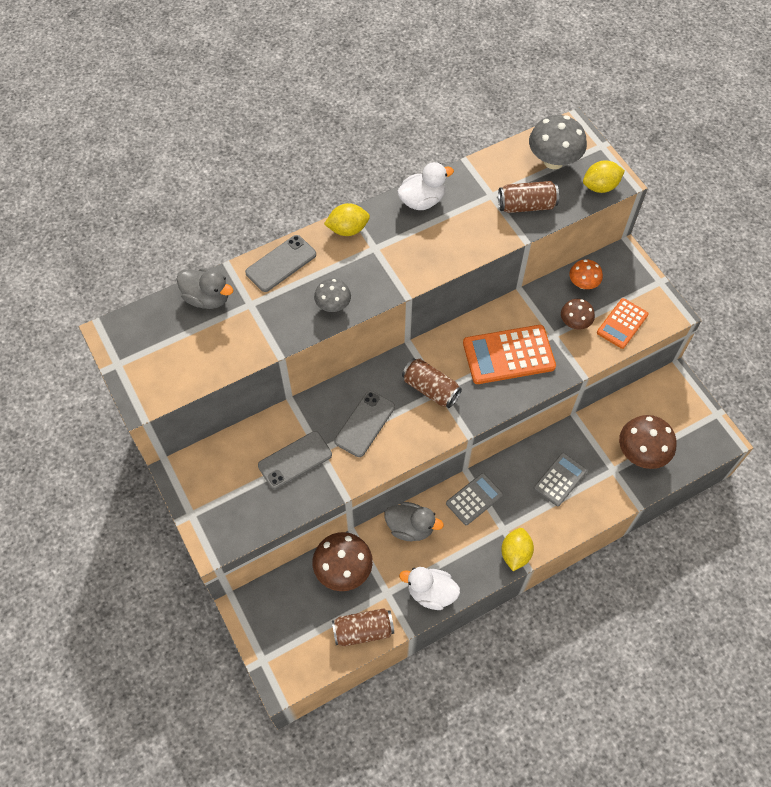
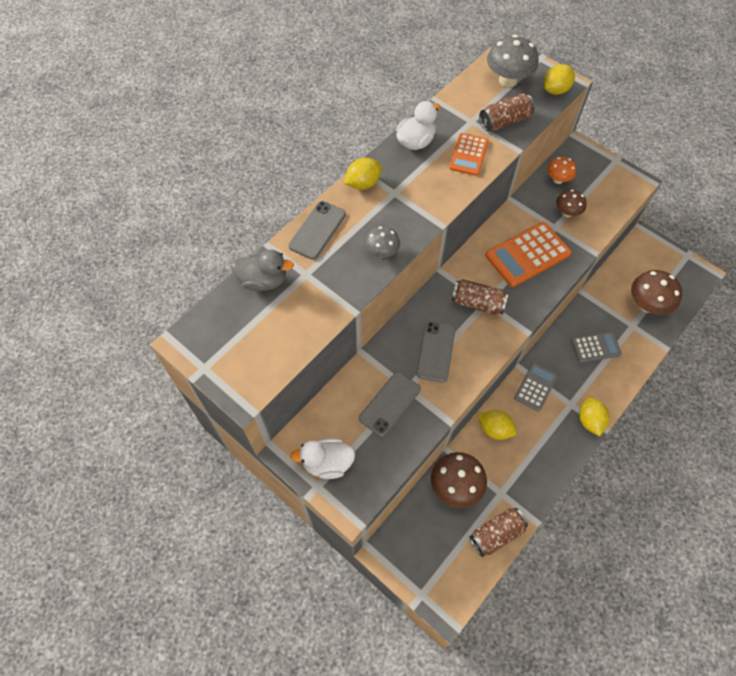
camera: 20 degrees left, 0 degrees up
grey duck [384,502,444,541] -> yellow lemon [478,410,517,440]
white duck [399,567,460,610] -> white duck moved to [290,438,355,479]
grey calculator [534,453,587,506] -> grey calculator turned 60 degrees clockwise [571,331,622,363]
orange calculator [597,298,649,349] -> orange calculator moved to [449,133,489,176]

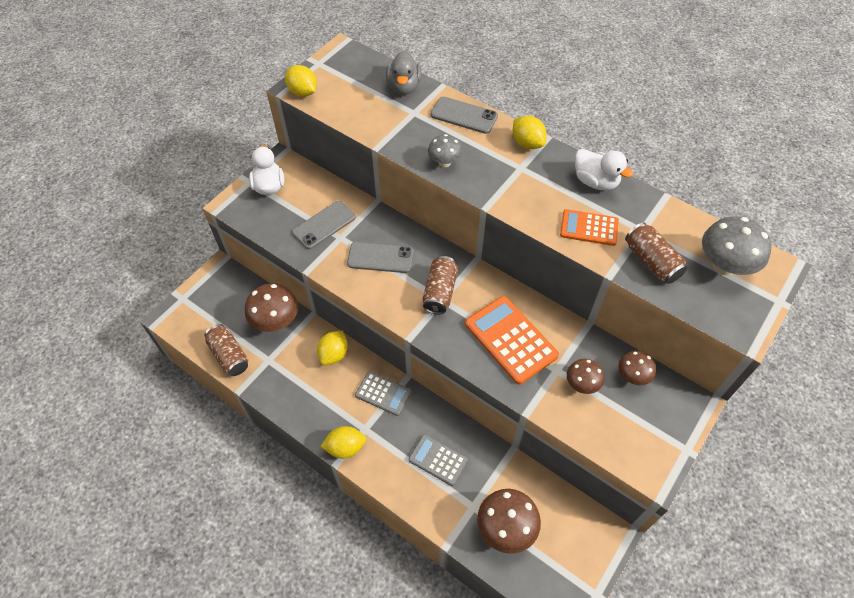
camera: 85 degrees right, 5 degrees down
grey phone [359,372,421,437] -> grey phone turned 75 degrees counterclockwise [292,201,356,249]
yellow lemon [544,64,575,95] -> yellow lemon moved to [285,65,317,97]
orange mushroom [547,157,577,184] -> brown mushroom [619,350,656,385]
grey calculator [571,331,622,363] -> grey calculator turned 135 degrees clockwise [408,434,468,486]

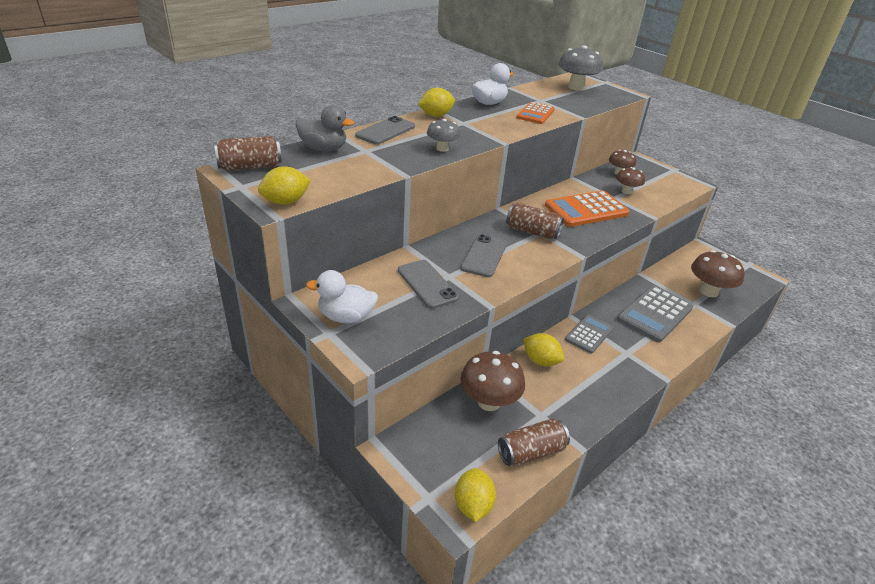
camera: 80 degrees left, 20 degrees down
yellow lemon [320,426,366,459] -> yellow lemon moved to [455,468,496,522]
grey calculator [408,434,468,486] -> grey calculator [617,285,693,342], size x1.63
brown can [625,222,687,284] -> brown can moved to [214,136,282,170]

